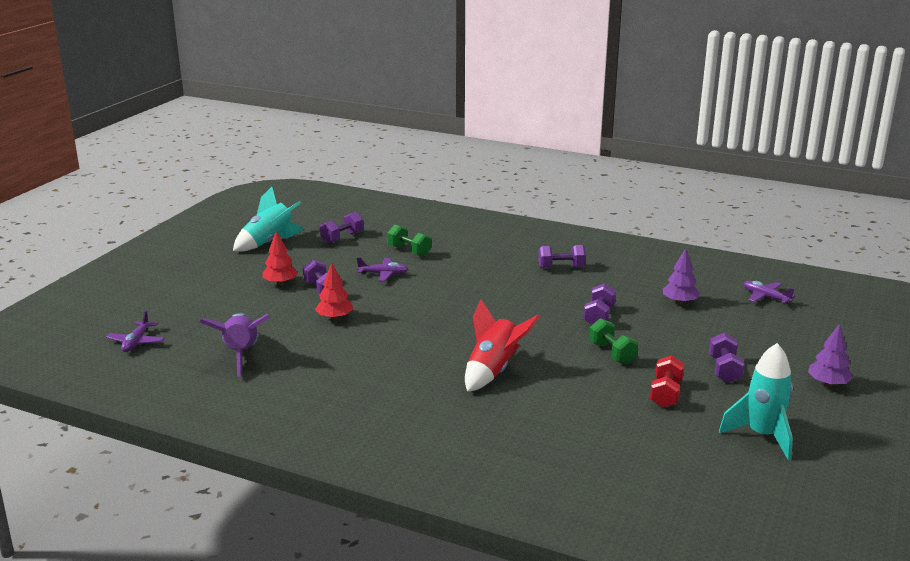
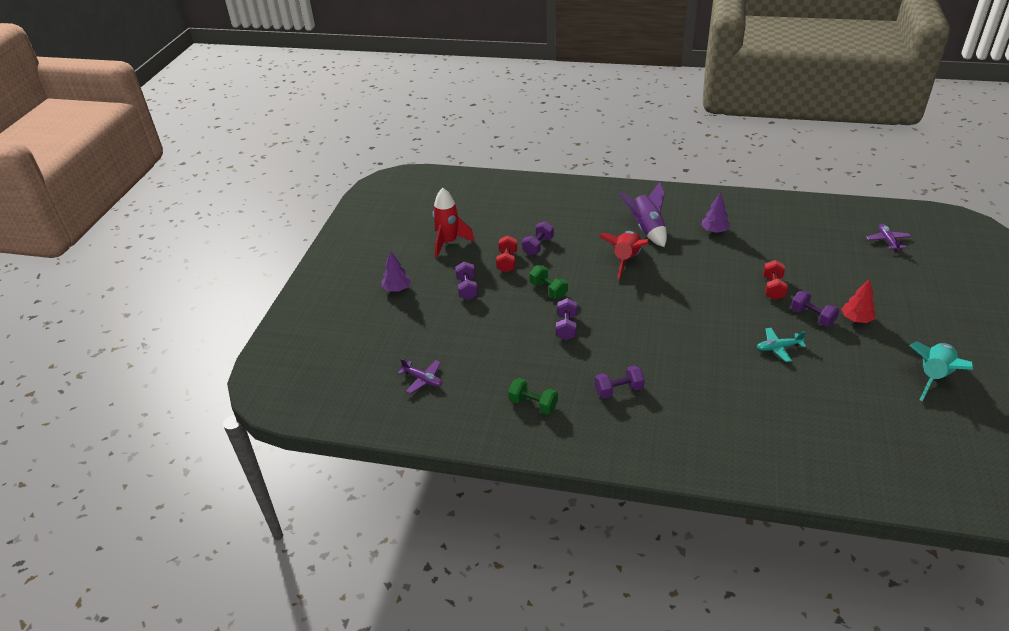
camera: 170 degrees right, 15 degrees up
purple rocket [200,313,270,377] -> purple rocket moved to [619,182,667,247]
red tree [315,263,353,320] -> red dumbbell [763,260,788,300]
purple dumbbell [320,212,363,244] -> purple dumbbell moved to [522,221,554,255]
purple plane [357,257,408,281] -> turquoise plane [757,328,806,362]
green dumbbell [387,225,431,257] -> green dumbbell moved to [508,378,558,414]
purple tree [663,248,700,304] -> purple tree moved to [701,192,730,233]
turquoise rocket [719,343,793,460] -> red rocket [433,188,475,257]

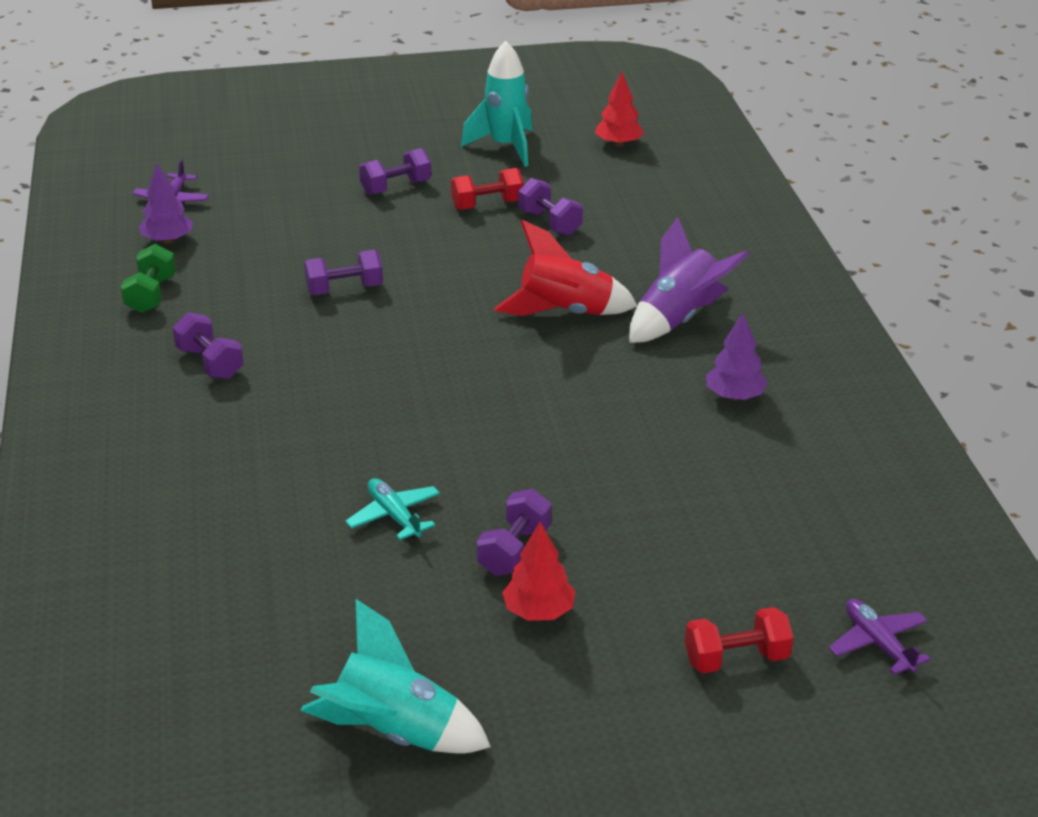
camera: 65 degrees right, 5 degrees down
purple tree [382,250,411,292] -> purple tree moved to [139,164,194,244]
red rocket [433,188,475,257] -> turquoise rocket [461,41,532,167]
purple dumbbell [522,221,554,255] -> purple dumbbell turned 45 degrees clockwise [518,178,583,236]
green dumbbell [530,265,568,299] -> none
red dumbbell [763,260,788,300] -> red dumbbell moved to [685,607,793,673]
purple plane [866,224,911,251] -> purple plane turned 90 degrees counterclockwise [829,599,931,675]
none -> red tree [595,71,644,147]

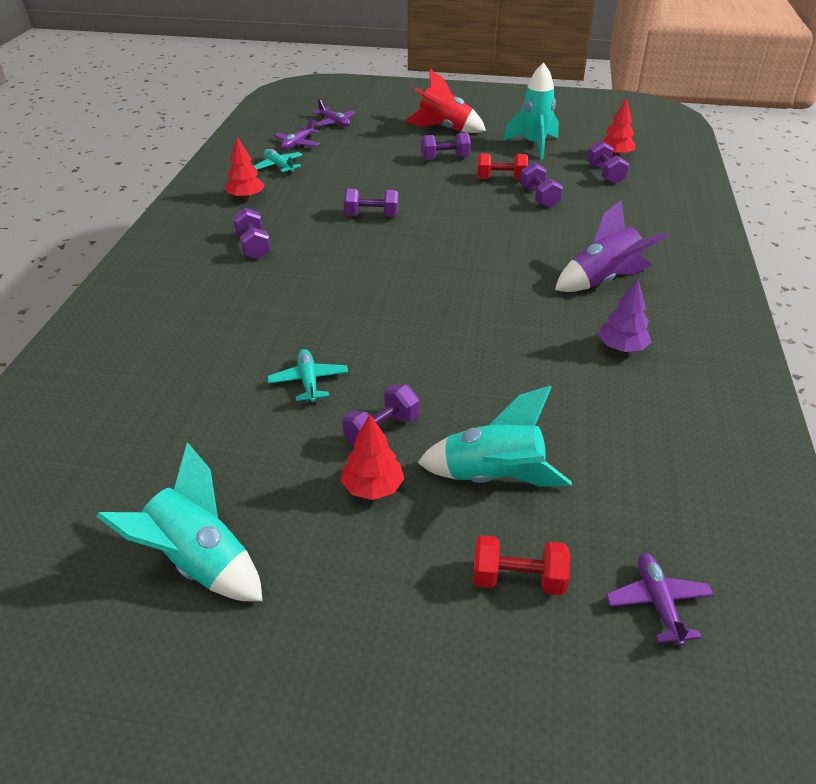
camera: 20 degrees right, 5 degrees up
green dumbbell [121,244,176,313] -> red tree [226,137,265,200]
purple tree [139,164,194,244] -> turquoise plane [254,149,303,174]
red rocket [494,220,638,316] -> red rocket moved to [405,69,486,133]
none -> purple plane [313,99,356,127]
none -> turquoise rocket [417,386,572,487]
none -> purple dumbbell [587,141,629,184]

